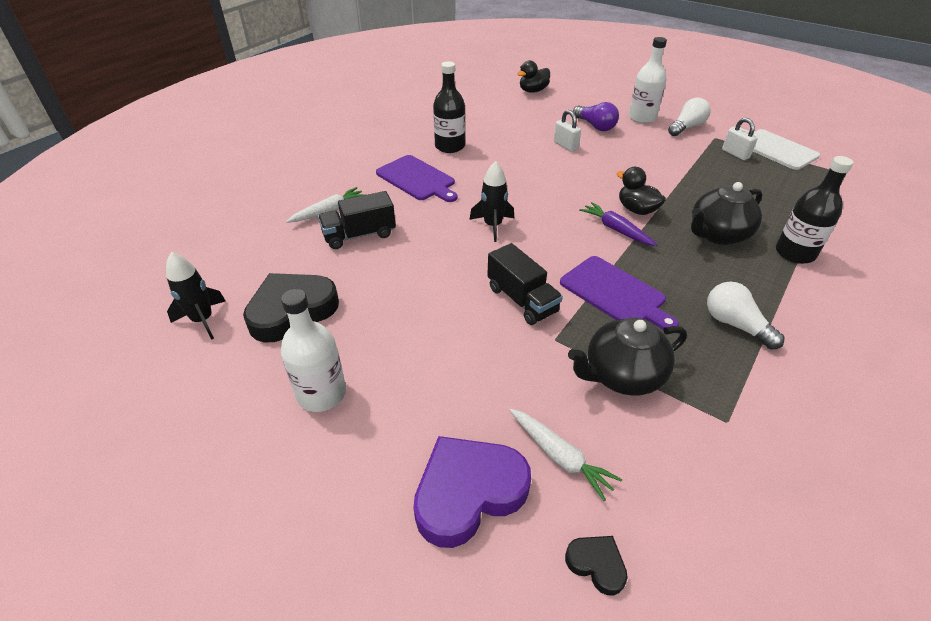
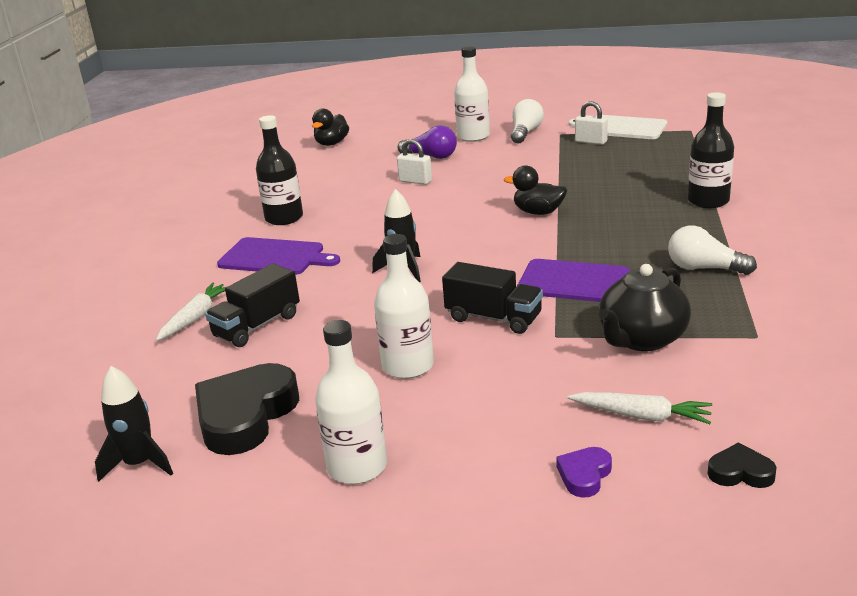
camera: 25 degrees left, 15 degrees down
purple heart [413,436,531,548] -> purple heart [556,447,612,498], size x0.47
purple carrot [579,202,657,246] -> none
black teapot [691,182,762,245] -> none
none -> white bottle [374,234,434,379]

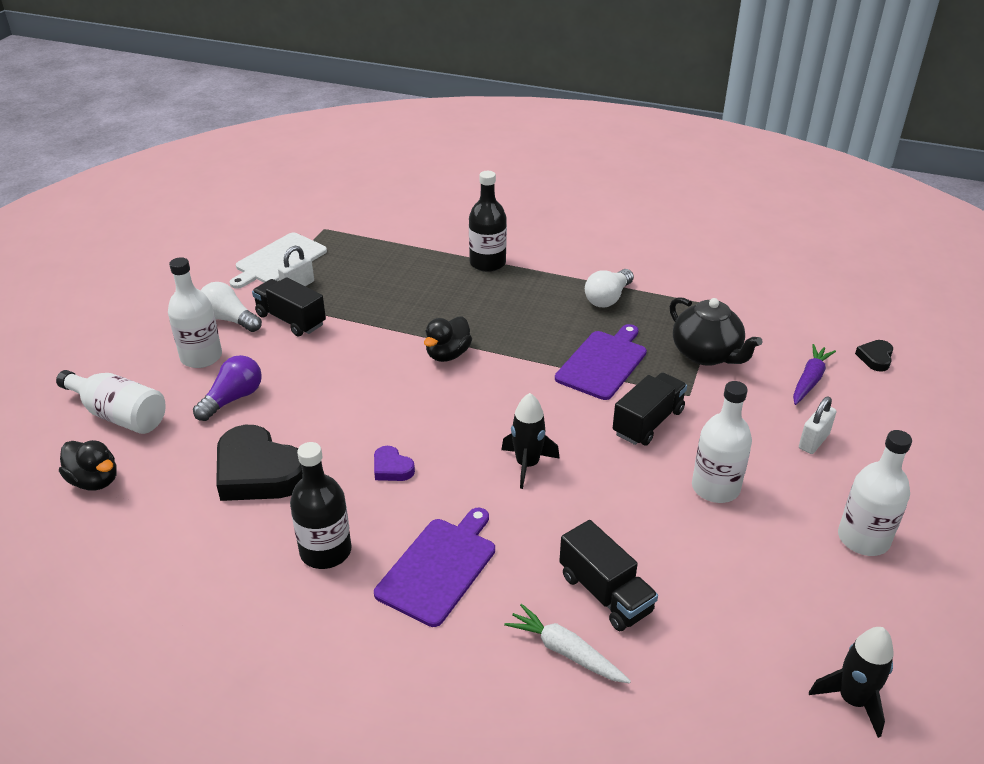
camera: 80 degrees left, 10 degrees up
black heart [195,363,299,455] -> black heart moved to [216,425,303,501]
white padlock [397,139,432,185] -> white padlock moved to [799,397,837,454]
purple heart [556,447,612,498] -> purple heart moved to [374,446,415,481]
white carrot [568,392,712,424] -> purple carrot [793,344,836,405]
none -> white bottle [56,370,166,434]
none -> black truck [252,277,326,336]

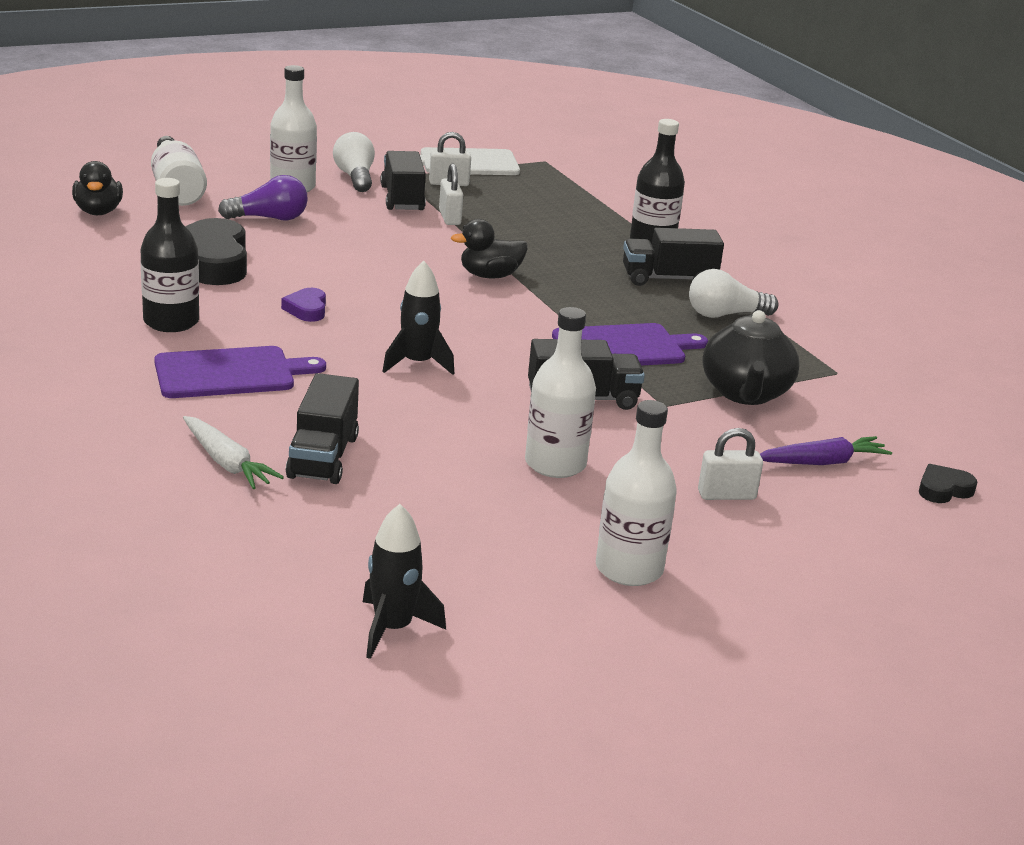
camera: 40 degrees right, 10 degrees down
white carrot [504,604,631,683] -> white carrot turned 150 degrees clockwise [183,416,284,489]
none -> white padlock [439,163,463,225]
none -> black truck [623,228,724,286]

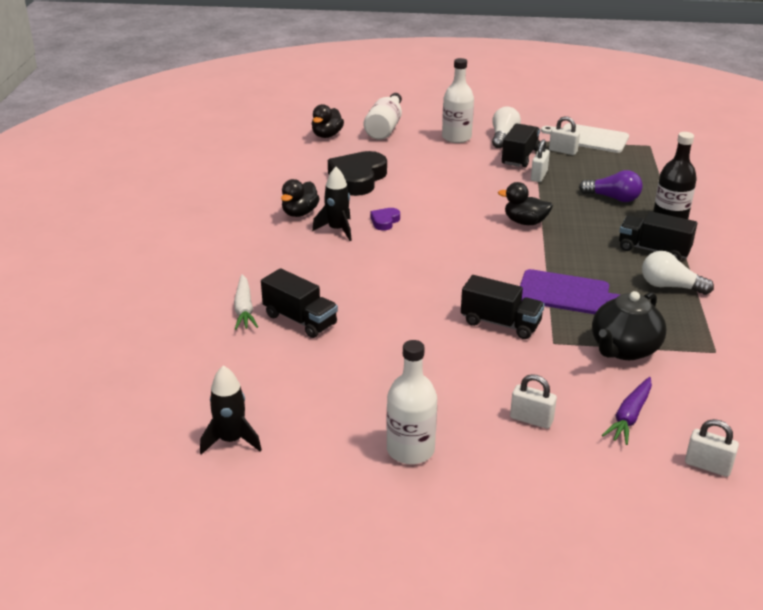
camera: 35 degrees right, 5 degrees up
black bottle [140,178,199,332] -> black duck [281,179,320,217]
purple cutting board [154,346,326,398] -> none
purple light bulb [218,175,308,221] -> purple light bulb moved to [579,170,642,202]
black truck [286,373,359,484] -> black truck turned 90 degrees counterclockwise [261,268,338,338]
black rocket [382,261,455,375] -> black rocket moved to [312,167,352,241]
white bottle [525,307,596,478] -> none
purple carrot [760,436,892,465] -> purple carrot turned 105 degrees clockwise [602,377,652,445]
black heart [919,464,977,503] -> white padlock [685,419,739,477]

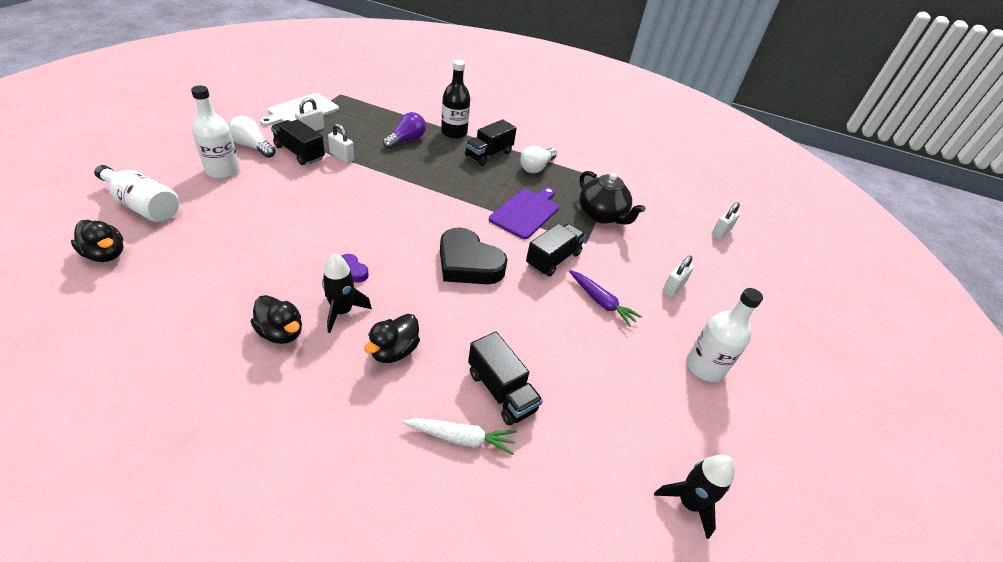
camera: 80 degrees left, 10 degrees up
black truck [261,268,338,338] -> black truck turned 90 degrees clockwise [468,332,543,425]
black heart [328,151,387,196] -> black heart moved to [440,227,508,284]
black duck [498,182,553,225] -> black duck moved to [365,314,420,363]
purple carrot [602,377,652,445] -> purple carrot moved to [569,270,642,327]

